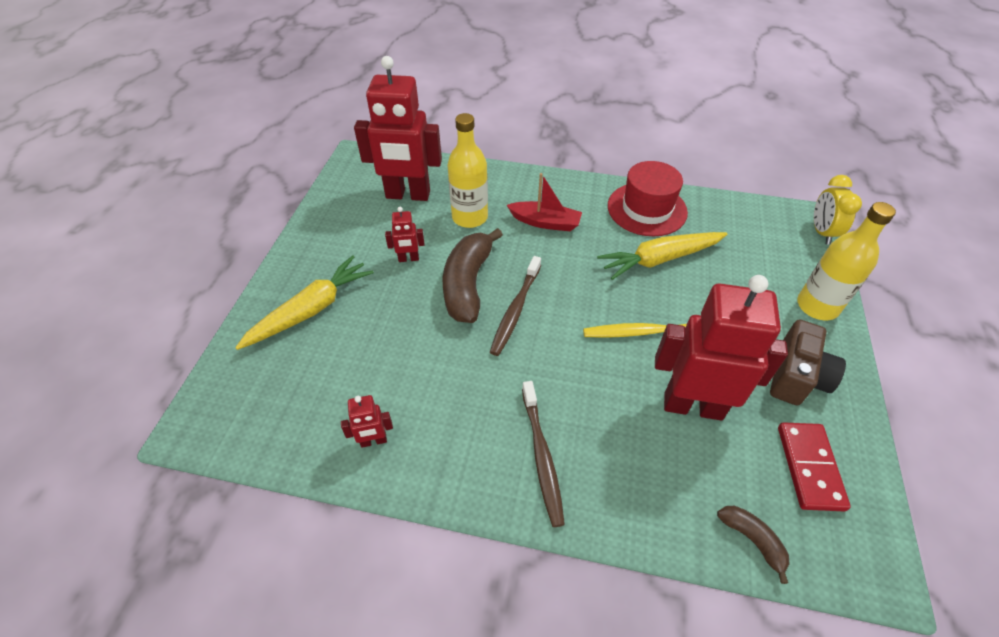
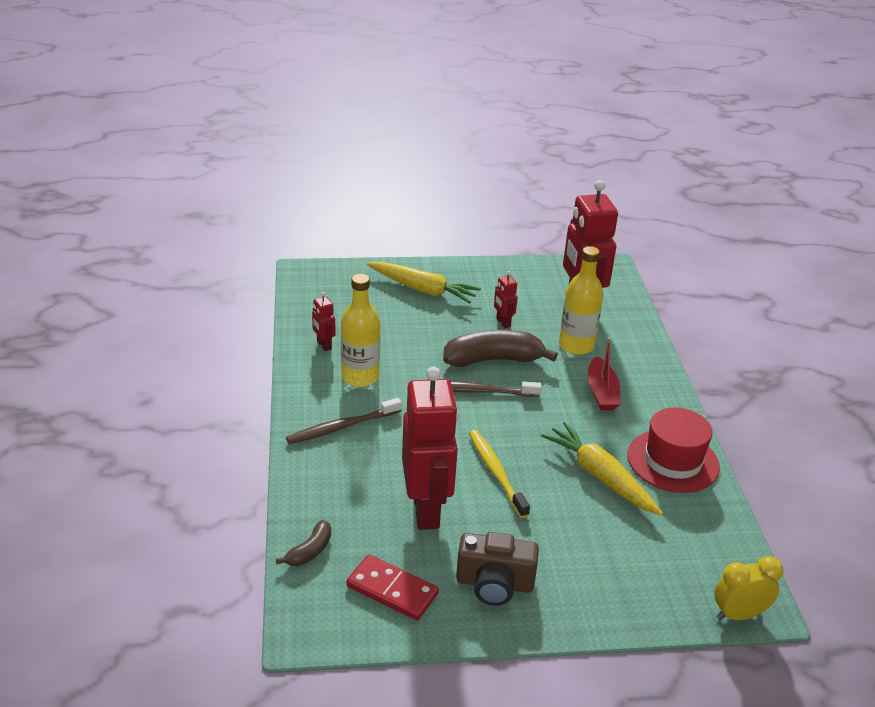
camera: 70 degrees right, 15 degrees down
red domino [778,422,851,511] -> red domino turned 45 degrees clockwise [346,555,439,621]
yellow bottle [797,202,896,320] -> yellow bottle moved to [341,274,380,387]

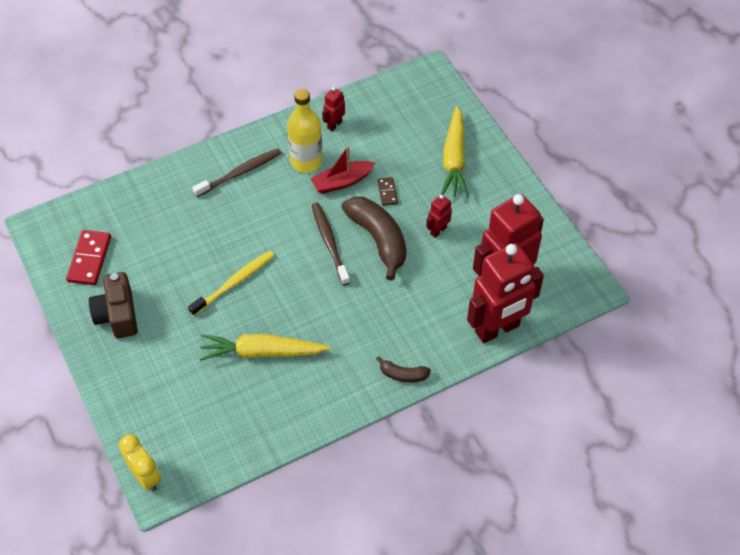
camera: 70 degrees right, 20 degrees up
brown banana [276,520,331,566] -> brown banana moved to [376,356,431,383]
brown toothbrush [286,398,402,444] -> brown toothbrush turned 105 degrees clockwise [192,148,281,197]
red robot [402,367,459,530] -> red robot moved to [467,243,544,343]
yellow carrot [541,422,663,516] -> yellow carrot turned 120 degrees counterclockwise [200,334,330,361]
yellow bottle [559,246,603,355] -> none
red boat [588,338,621,411] -> red boat moved to [310,145,375,194]
red hat [627,407,720,493] -> none
none -> brown domino [377,177,398,206]

